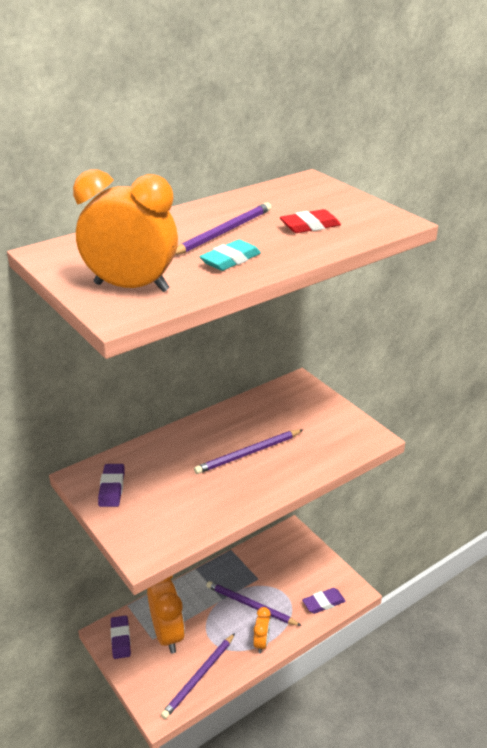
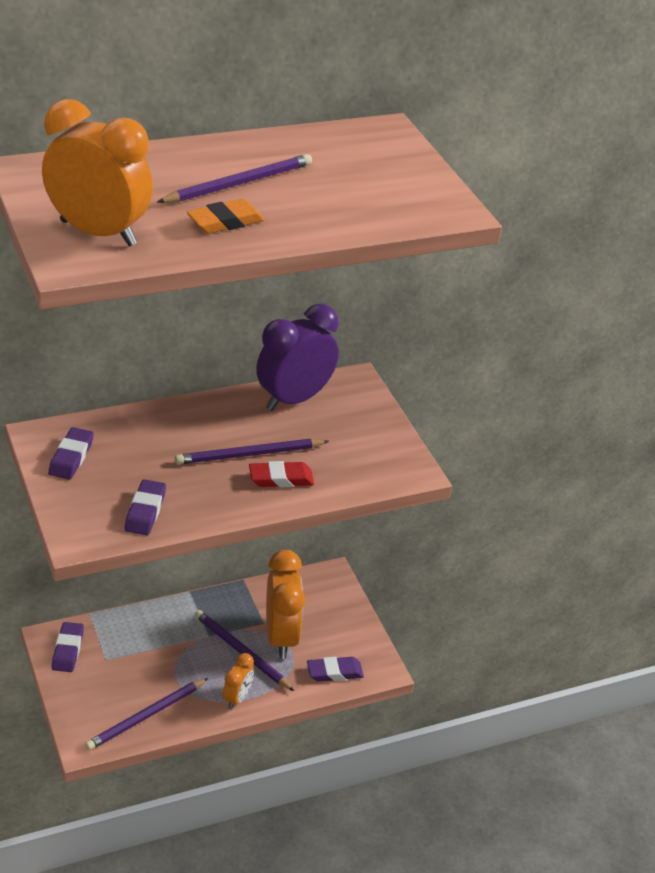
camera: 10 degrees right, 5 degrees up
orange clock [147,575,185,654] -> orange clock moved to [266,550,305,659]
turquoise eraser [199,239,261,271] -> orange eraser [187,199,265,234]
red eraser [280,209,341,233] -> red eraser moved to [249,461,314,487]
none -> purple eraser [124,479,166,535]
none -> purple clock [256,304,339,411]

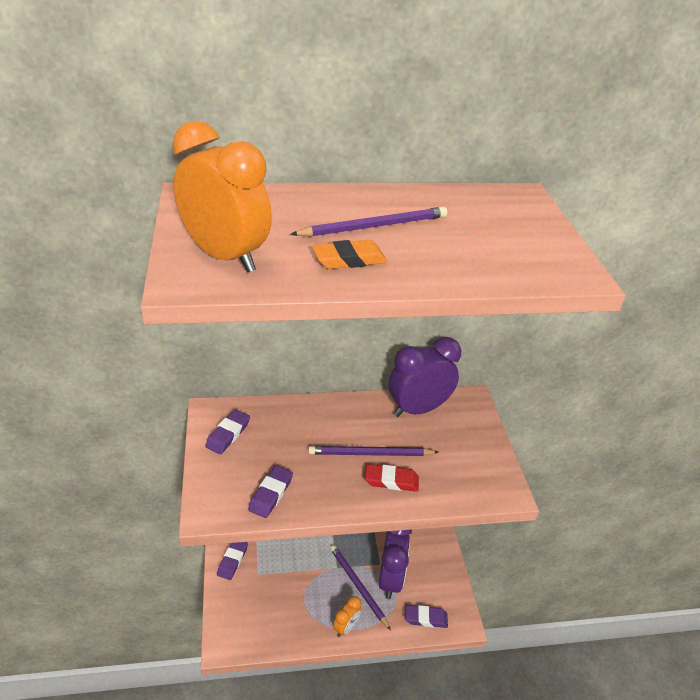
camera: 15 degrees right, 0 degrees up
purple pencil [85,678,208,750] -> none
orange clock [266,550,305,659] -> purple clock [379,530,412,599]

